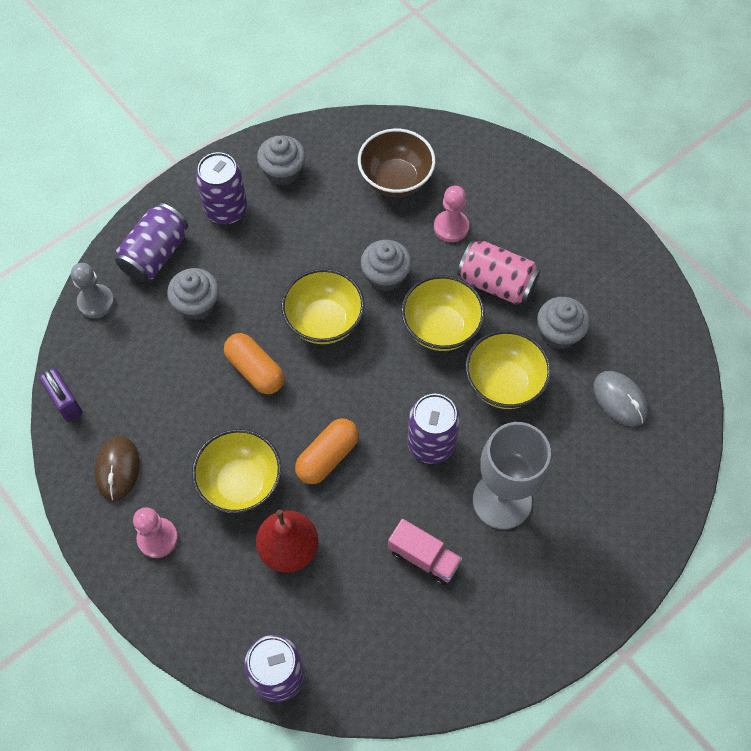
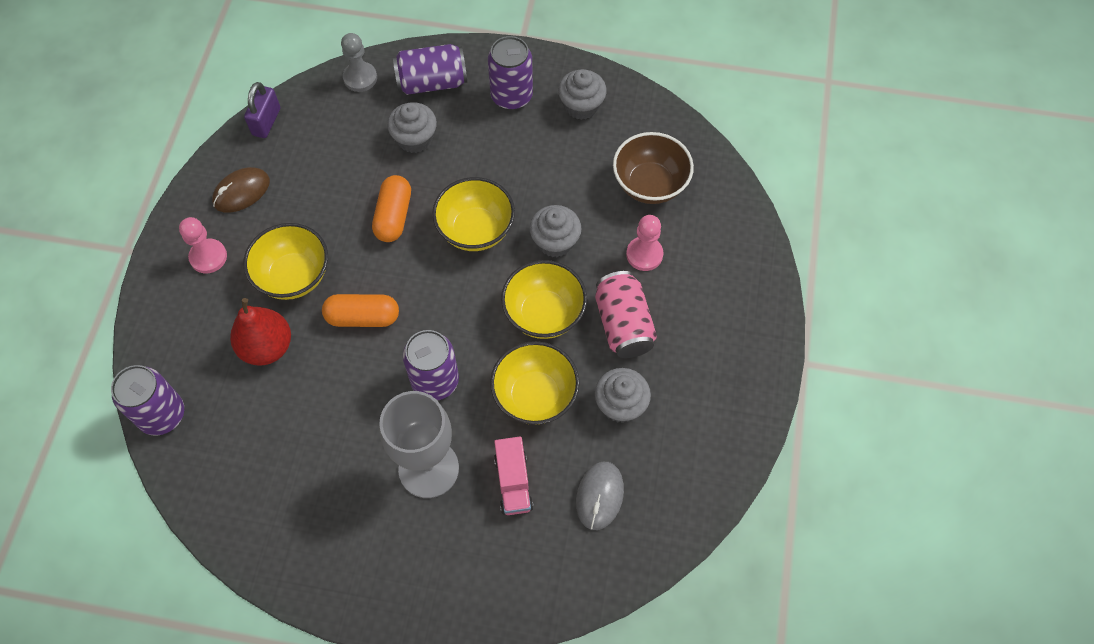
camera: 50 degrees right, 0 degrees up
pink truck [388,519,462,585] -> pink truck moved to [494,437,533,515]

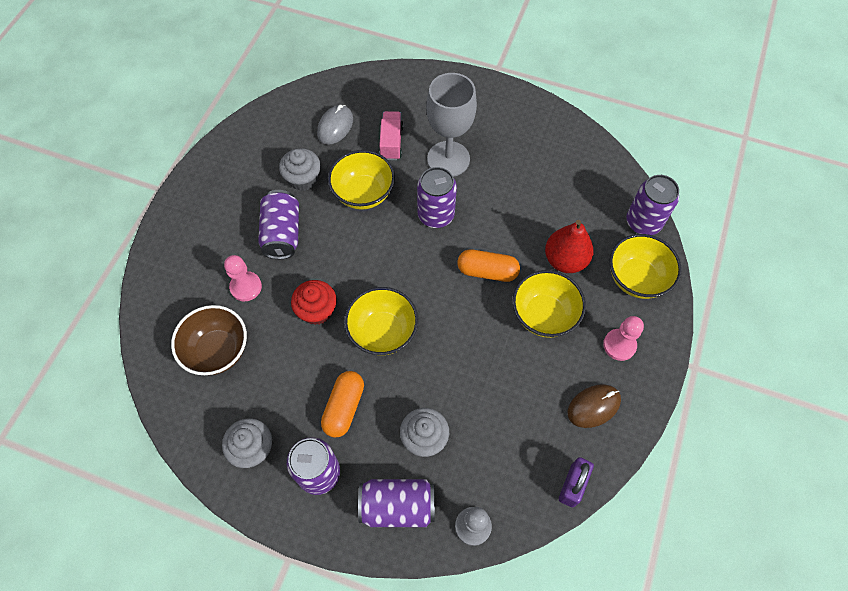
camera: 170 degrees left, 0 degrees up
orange capsule [372,175,411,242] -> orange capsule moved to [321,371,364,438]
yellow bowl [501,260,587,339] -> yellow bowl moved to [609,234,682,299]
grey cupcake [530,205,582,257] -> red cupcake [291,280,337,325]
pink can [595,271,657,358] -> purple can [258,190,299,259]

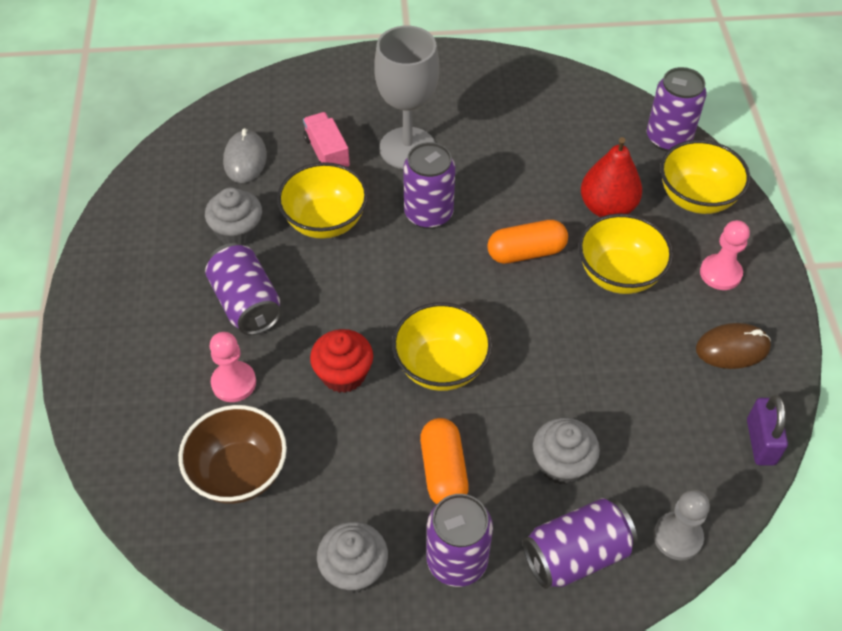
camera: 25 degrees left, 10 degrees down
brown mouse [568,384,621,428] -> brown mouse turned 45 degrees clockwise [696,323,771,369]

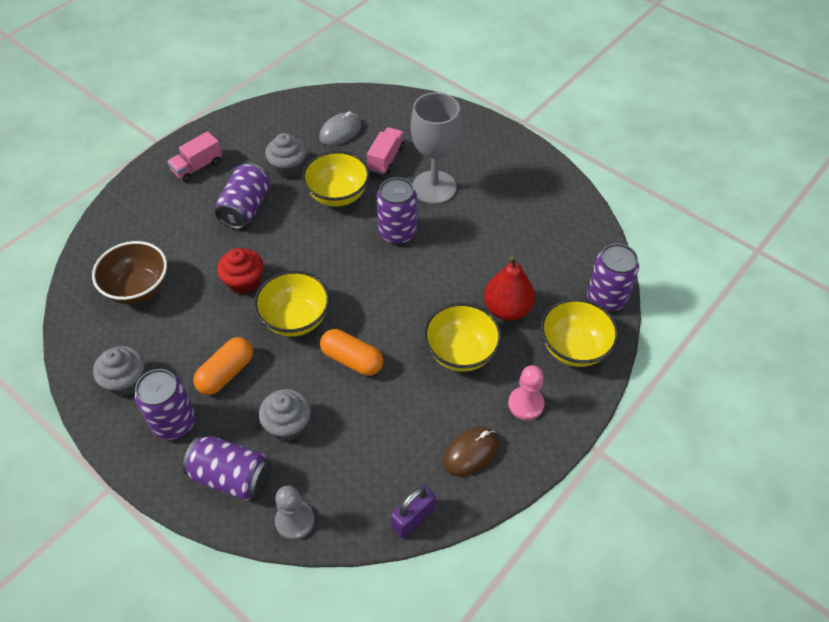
camera: 45 degrees right, 0 degrees up
pink pawn [210,332,256,402] -> none
orange capsule [487,220,568,264] -> orange capsule moved to [320,329,383,376]
brown mouse [696,323,771,369] -> brown mouse turned 75 degrees counterclockwise [443,427,499,476]
none -> pink truck [167,131,222,182]

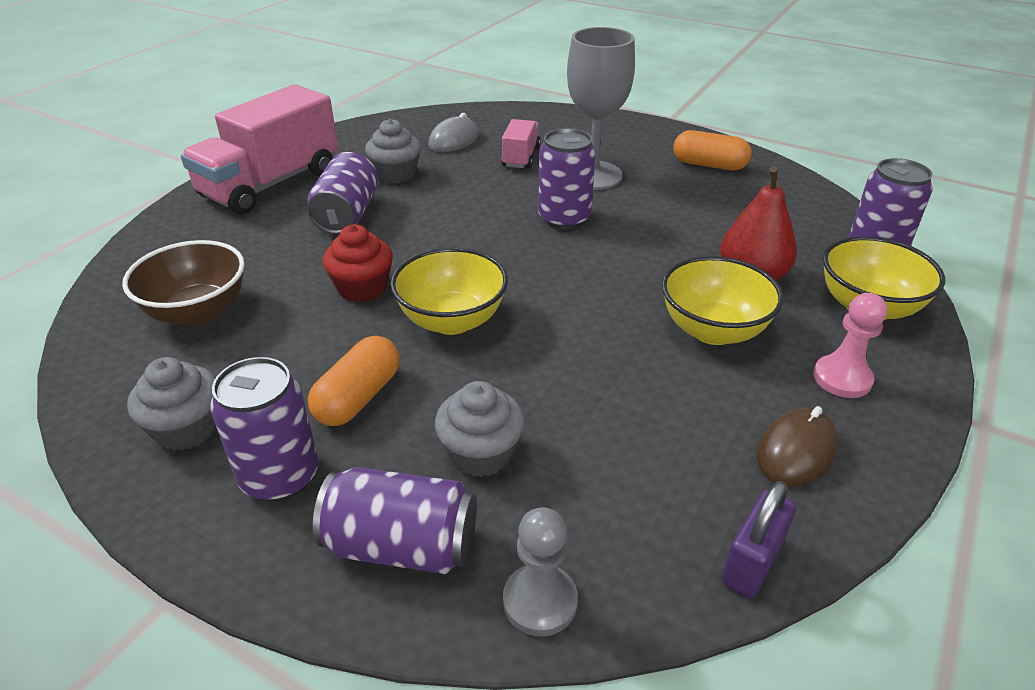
camera: 10 degrees left, 15 degrees down
pink truck [167,131,222,182] -> pink truck [181,84,338,215], size x2.07
yellow bowl [302,151,370,207] -> none
orange capsule [320,329,383,376] -> orange capsule moved to [673,130,752,171]

